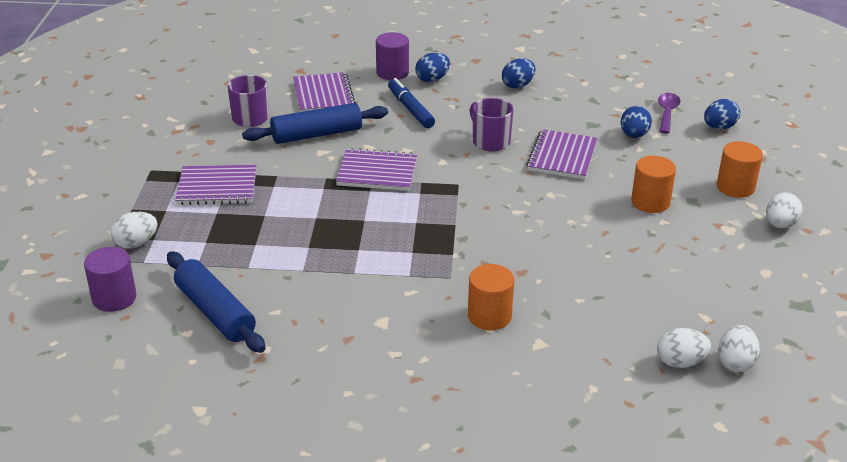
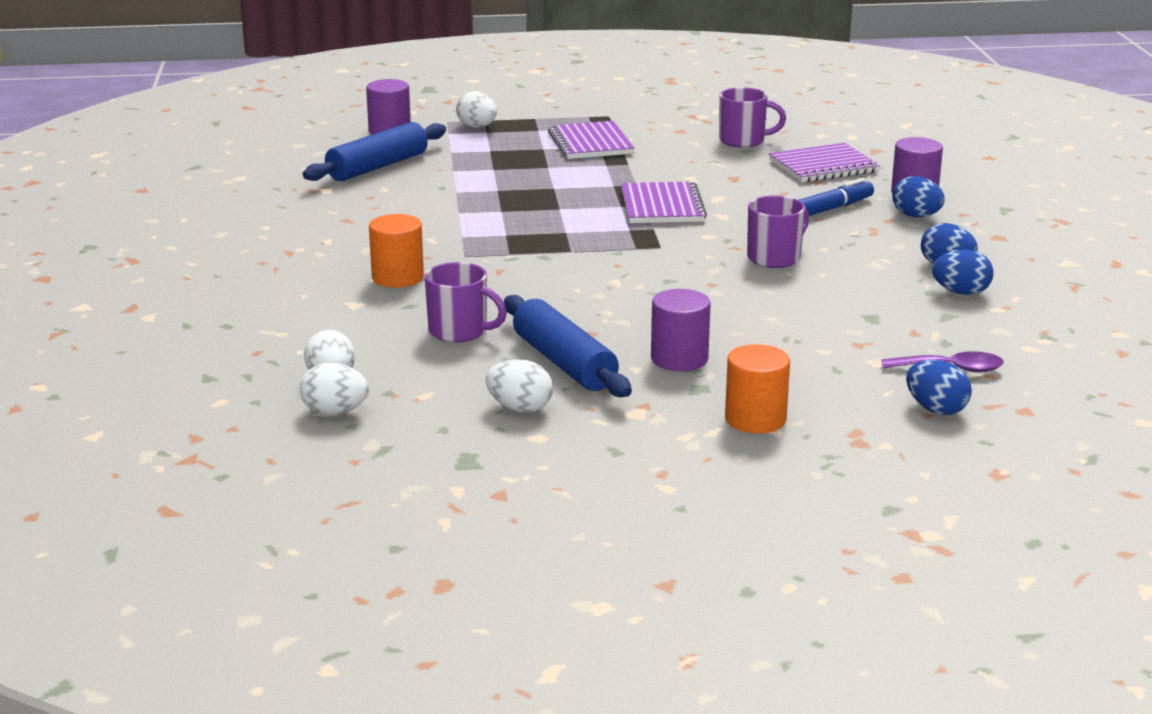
camera: 80 degrees right, 10 degrees down
blue rolling pin [242,103,388,144] -> blue rolling pin moved to [504,295,632,397]
purple notebook [526,129,598,179] -> none
blue egg [621,106,652,138] -> blue egg moved to [932,249,994,295]
orange cylinder [631,156,676,213] -> purple cylinder [651,289,711,371]
white egg [766,192,803,228] -> white egg moved to [486,359,553,412]
none -> purple mug [425,262,507,343]

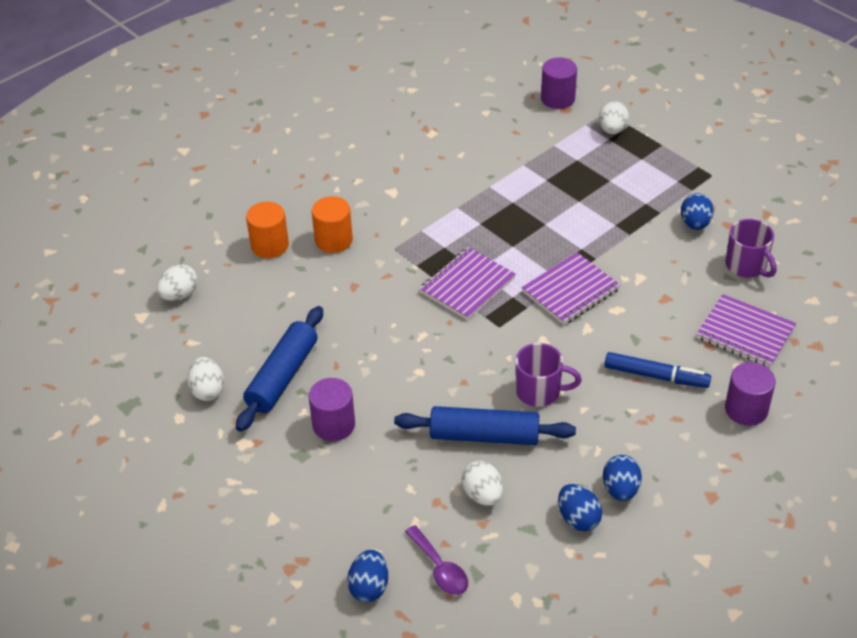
camera: 55 degrees right, 20 degrees up
white egg [300,363,369,415] -> white egg moved to [462,461,503,506]
blue rolling pin [303,122,446,181] -> blue rolling pin moved to [394,406,576,445]
purple mug [425,262,507,343] -> none
purple notebook [548,121,634,159] -> purple notebook moved to [419,247,516,320]
orange cylinder [725,344,790,434] -> orange cylinder moved to [246,202,289,258]
blue egg [892,176,945,217] -> blue egg moved to [681,193,714,230]

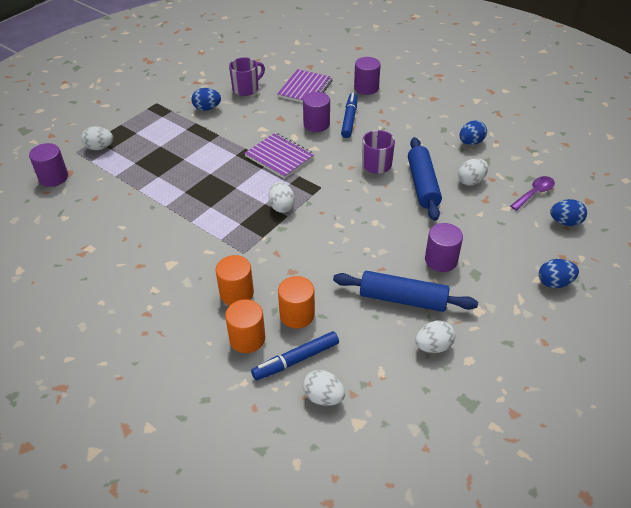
camera: 100 degrees left, 0 degrees up
purple notebook [419,247,516,320] -> white egg [268,182,295,213]
blue egg [603,455,642,501] -> blue egg moved to [539,259,579,288]
none -> blue marker [251,331,339,380]
none -> orange cylinder [278,276,315,328]
none -> purple cylinder [303,92,330,132]

